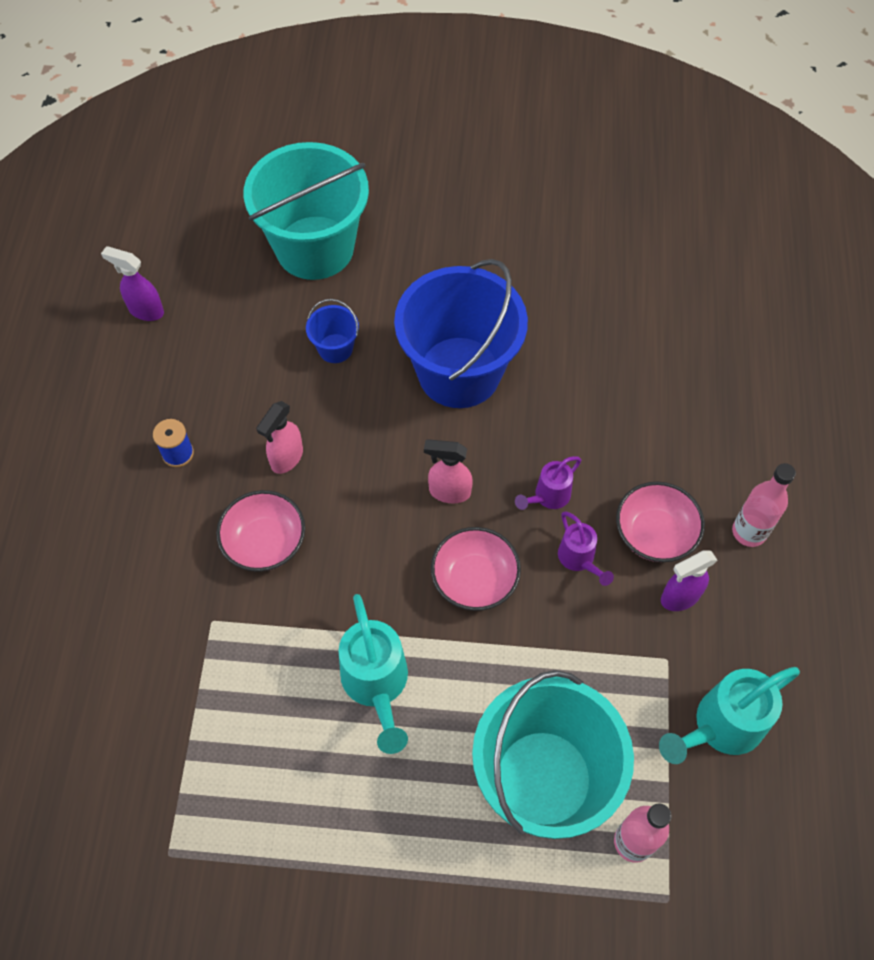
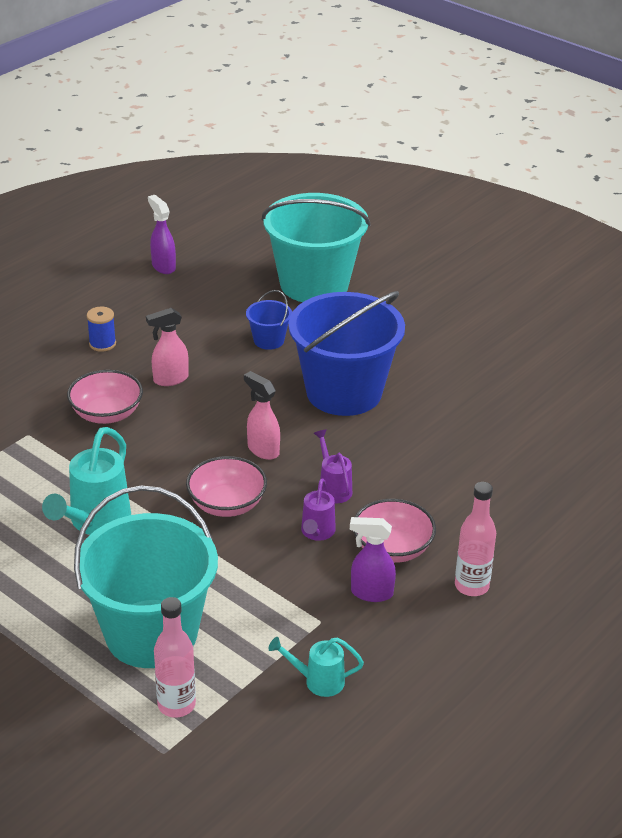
camera: 35 degrees right, 25 degrees down
purple watering can [515,456,581,510] -> purple watering can turned 75 degrees clockwise [314,429,352,503]
turquoise watering can [659,667,800,764] -> turquoise watering can [268,637,364,697], size x0.57

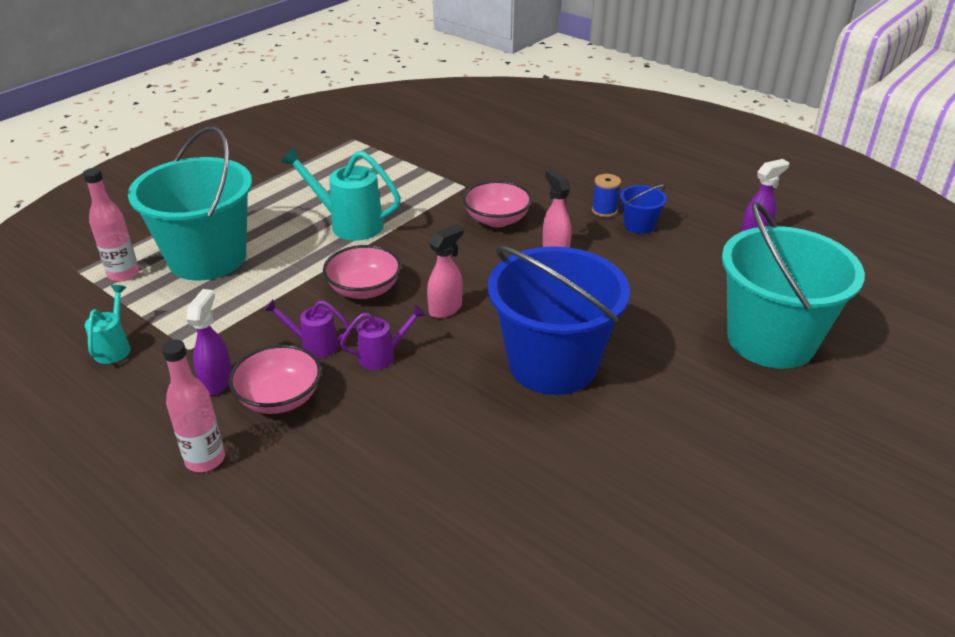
camera: 90 degrees right, 0 degrees up
blue bucket [246,290,292,350] -> blue bucket moved to [620,185,667,234]

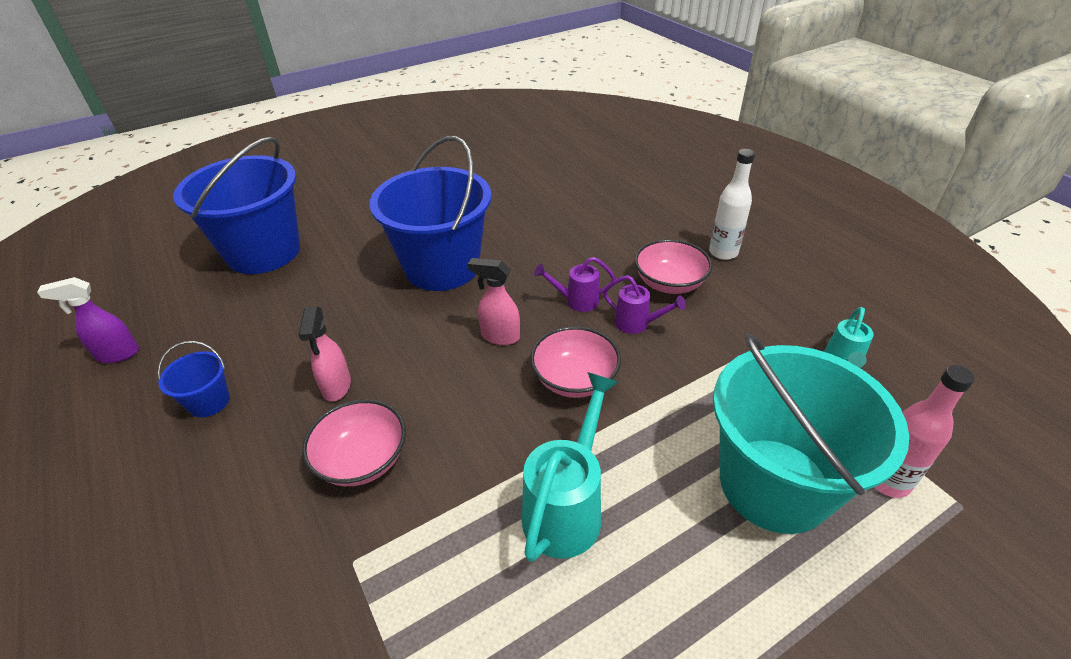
camera: 160 degrees left, 5 degrees up
pink bottle [161,339,225,472] -> white bottle [709,149,755,260]
purple spray bottle [186,289,232,395] -> none
turquoise watering can [280,147,401,241] -> turquoise watering can turned 105 degrees counterclockwise [522,372,618,562]
pink spray bottle [427,224,464,318] -> pink spray bottle turned 45 degrees clockwise [468,258,520,345]
blue spool [592,174,621,217] -> none
turquoise bucket [722,202,865,369] -> blue bucket [173,137,300,274]

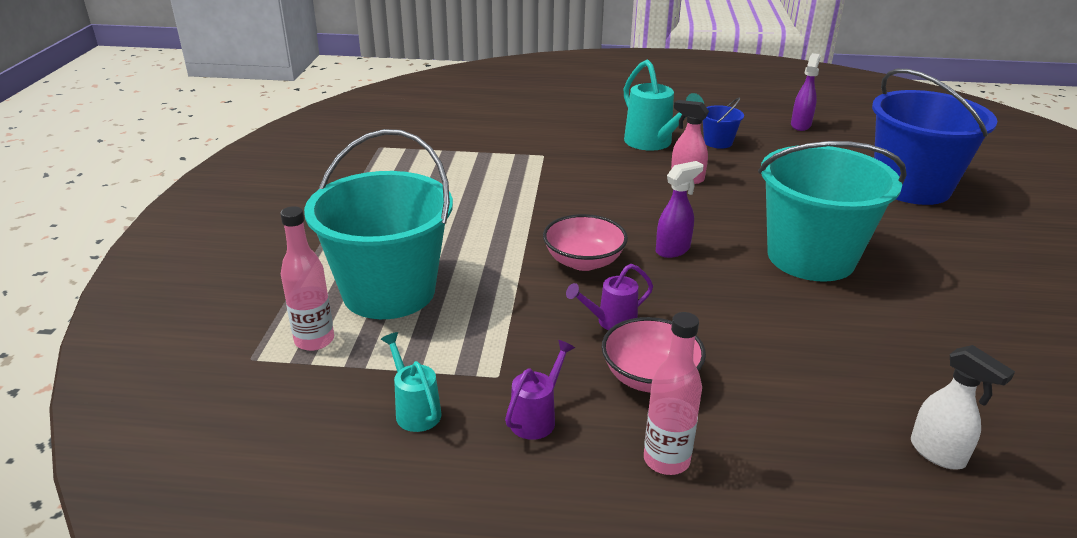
camera: 125 degrees right, 10 degrees down
pink bowl [302,399,406,486] -> none
blue bucket [370,136,492,291] -> turquoise bucket [758,141,906,282]
pink spray bottle [468,258,520,345] -> purple spray bottle [656,161,704,258]
turquoise watering can [522,372,618,562] -> turquoise watering can moved to [624,60,704,151]
purple watering can [534,257,616,312] -> purple watering can moved to [505,340,575,440]
white bottle [709,149,755,260] -> pink bottle [644,312,702,475]
none -> white spray bottle [911,345,1015,469]

